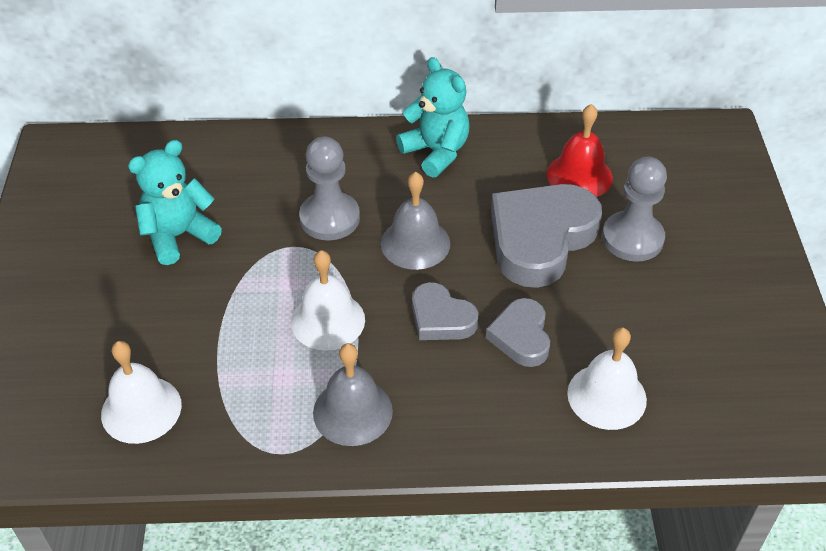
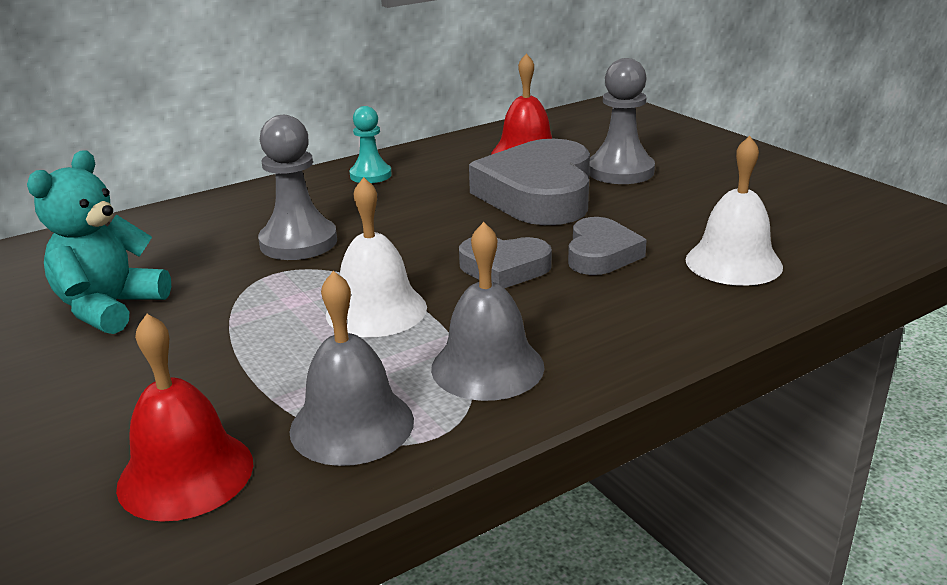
camera: 30 degrees left, 20 degrees down
white bell [101,341,182,444] -> red bell [116,314,254,522]
grey bell [381,172,450,270] -> grey bell moved to [290,271,414,466]
turquoise teddy bear [396,57,469,178] -> turquoise pawn [349,106,392,183]
grey heart [486,298,550,367] -> grey heart turned 135 degrees counterclockwise [568,217,647,275]

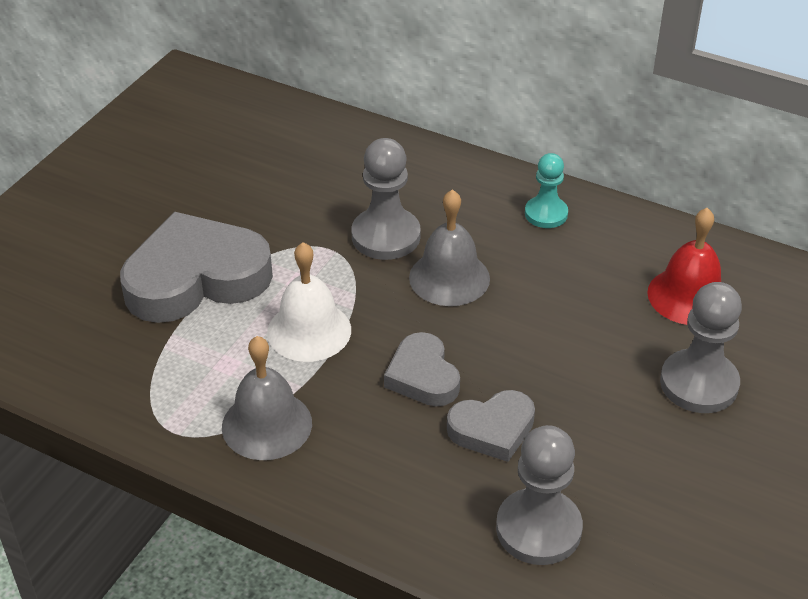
camera: 60 degrees right, 15 degrees up
turquoise teddy bear [27,150,171,334] -> none
red bell [116,314,254,522] -> none
grey bell [290,271,414,466] -> grey bell moved to [409,189,490,306]
grey heart [469,139,590,225] -> grey heart moved to [120,212,273,323]
white bell [685,136,783,286] -> grey pawn [496,425,583,565]

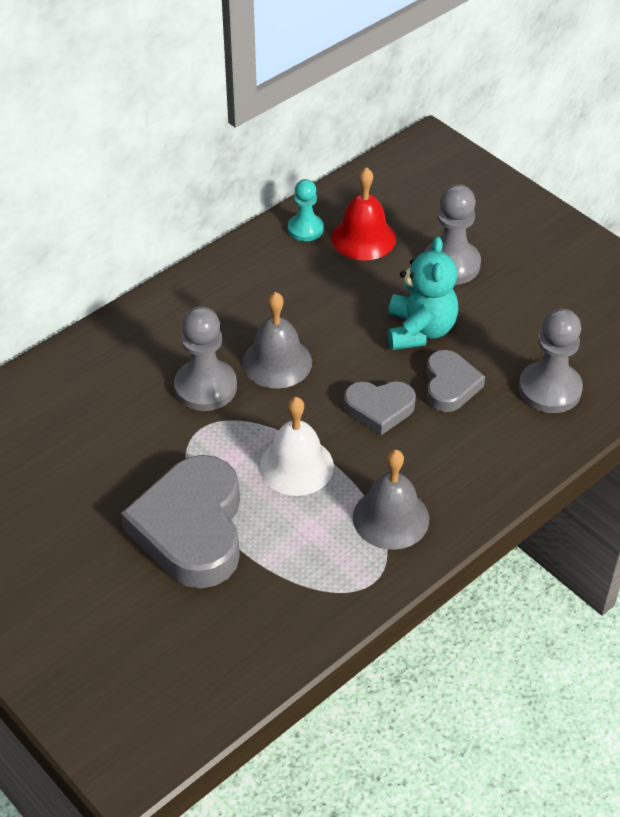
camera: 70 degrees left, 5 degrees up
turquoise pawn [525,153,568,228] -> turquoise pawn moved to [288,179,324,241]
none -> turquoise teddy bear [388,236,458,350]

